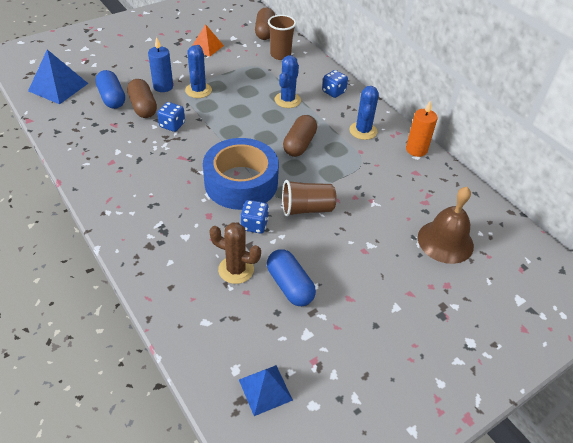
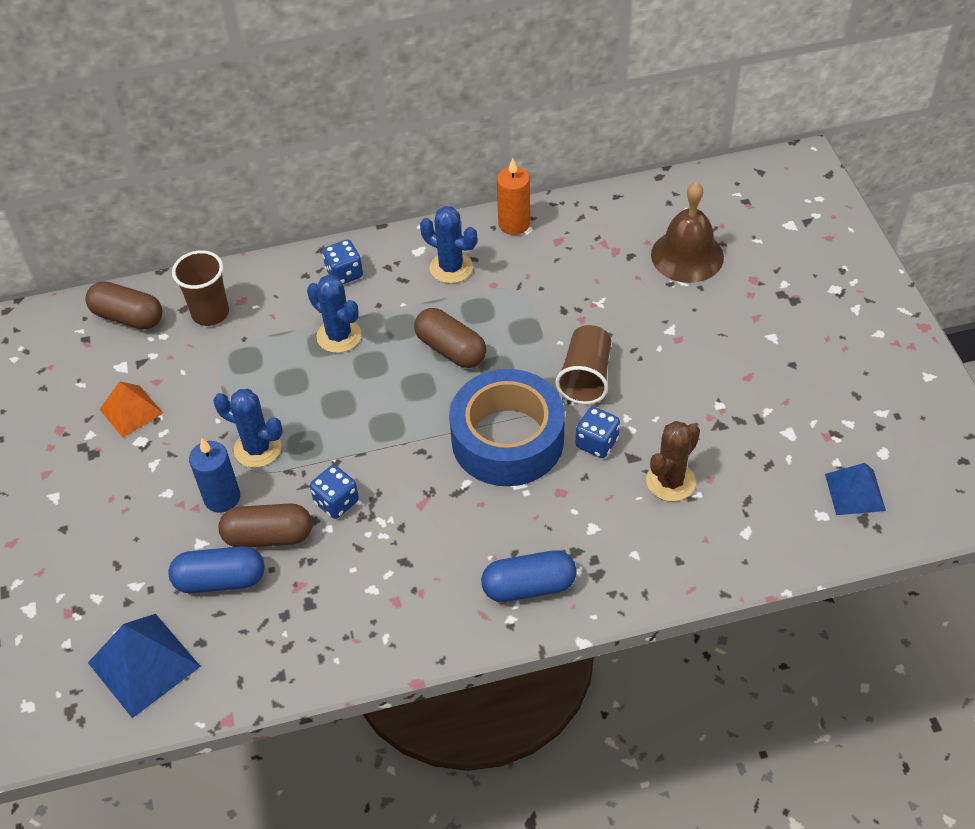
camera: 65 degrees left, 5 degrees up
blue capsule [267,249,316,306] -> blue capsule moved to [481,550,577,602]

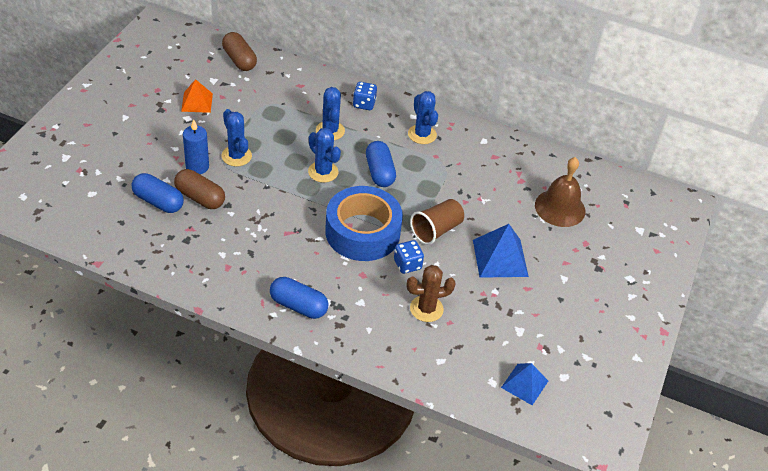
camera: 30 degrees right, 5 degrees down
blue pyramid [88,614,201,718] -> blue pyramid moved to [473,224,529,278]
brown cup [172,250,229,326] -> none
blue dice [310,465,359,519] -> none
brown capsule [414,308,486,368] -> blue capsule [366,141,396,187]
orange candle [497,158,530,235] -> none
none -> blue cactus [308,128,341,183]

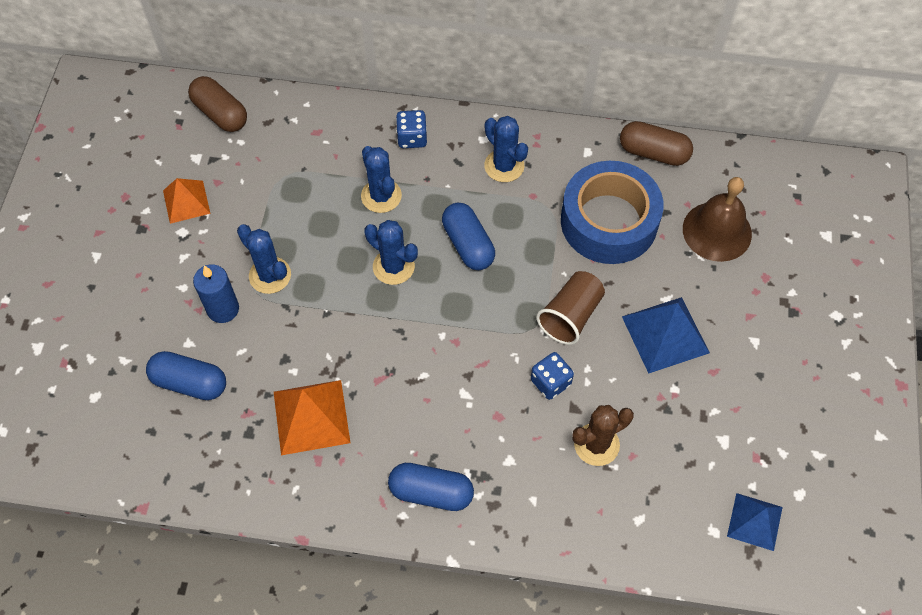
camera: 10 degrees left, 15 degrees up
brown capsule [174,169,225,209] -> brown capsule moved to [620,121,693,166]
blue tape [325,186,403,261] -> blue tape moved to [561,161,664,264]
none -> orange pyramid [274,380,351,455]

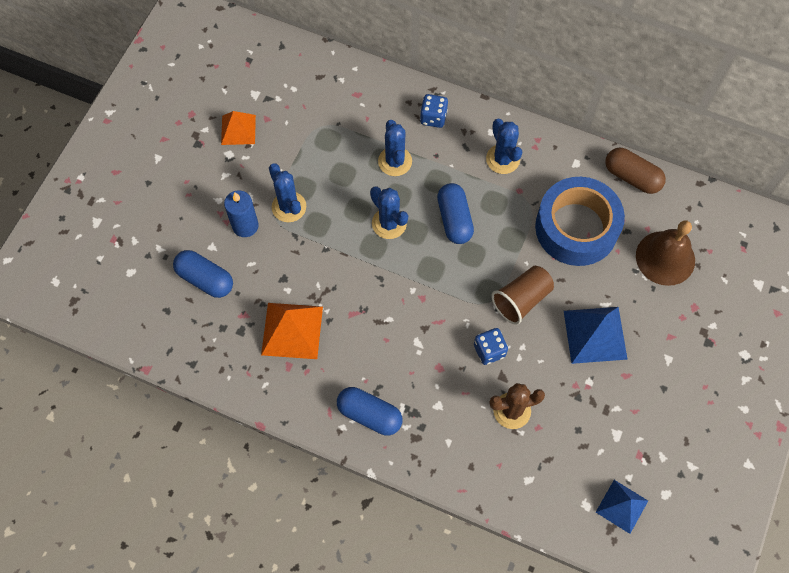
camera: 15 degrees right, 5 degrees up
brown capsule [188,76,247,132] -> none

